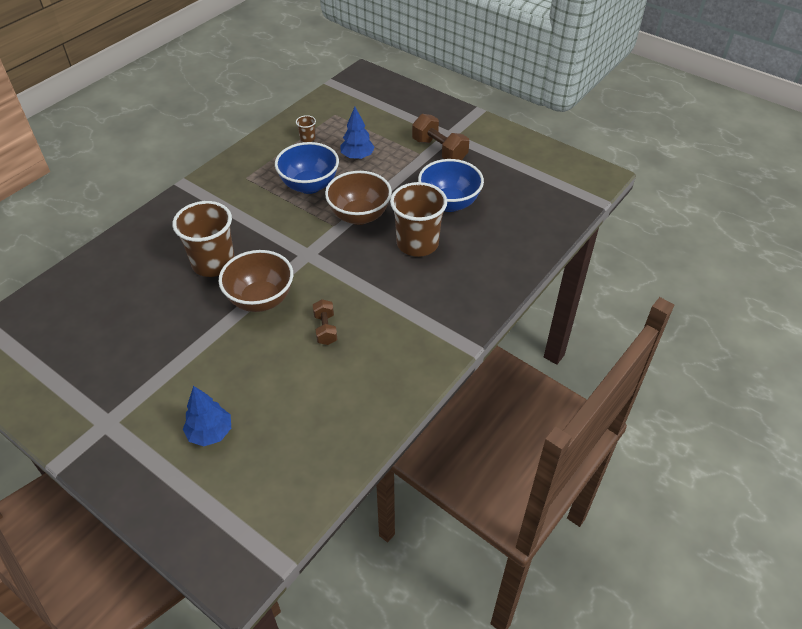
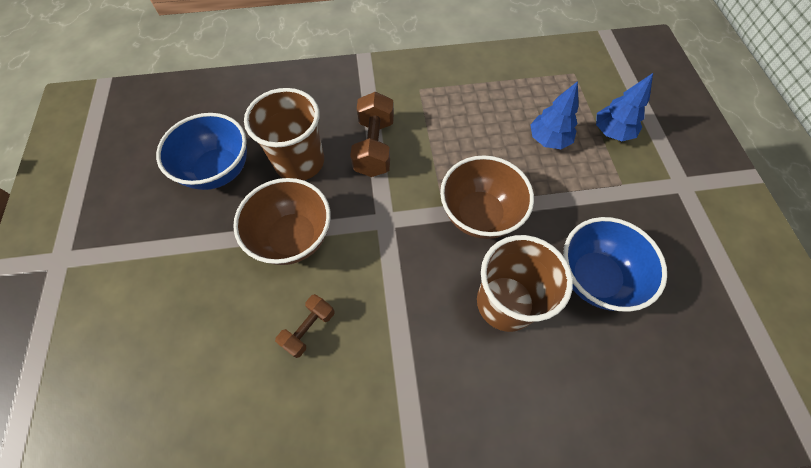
camera: 45 degrees right, 15 degrees up
blue tree [183,386,231,446] -> blue tree moved to [596,73,653,141]
blue bowl [275,142,339,194] -> blue bowl moved to [156,113,247,190]
brown cup [296,115,316,142] -> none
brown dumbbell [412,114,469,160] -> brown dumbbell moved to [350,92,394,177]

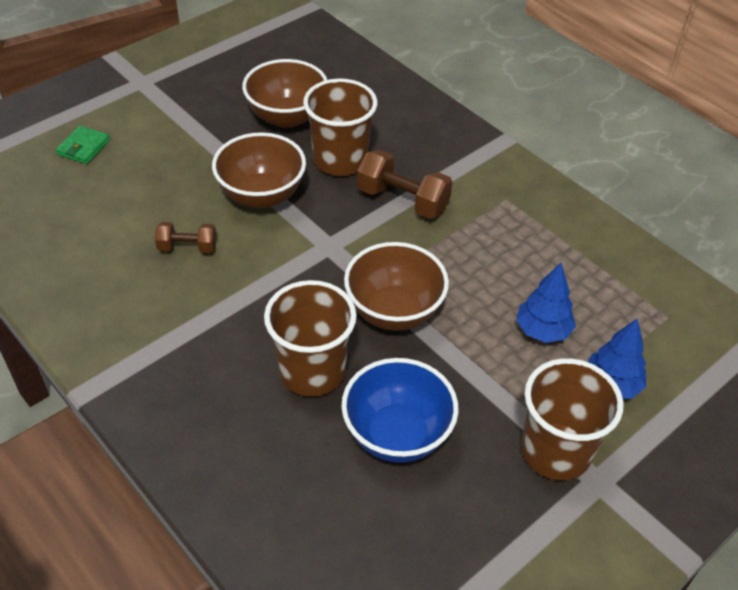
camera: 55 degrees right, 15 degrees down
blue bowl [156,113,247,190] -> brown bowl [242,59,327,128]
brown dumbbell [350,92,394,177] -> brown dumbbell turned 60 degrees clockwise [357,149,453,219]
none -> green wallet [56,125,110,164]
none -> brown cup [521,358,624,480]

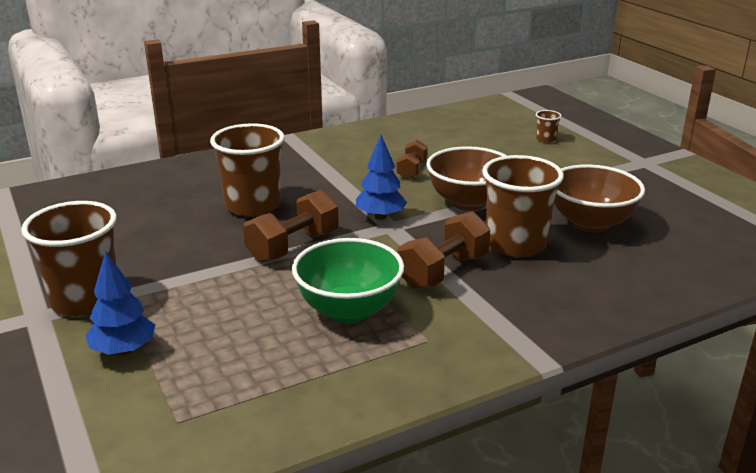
camera: 105 degrees right, 20 degrees down
green wallet [56,125,110,164] -> brown cup [536,110,561,143]
blue bowl [341,358,459,463] -> none
brown bowl [344,242,449,331] -> brown dumbbell [243,190,339,263]
blue tree [516,263,576,343] -> blue tree moved to [356,135,407,220]
none -> green bowl [292,238,404,323]

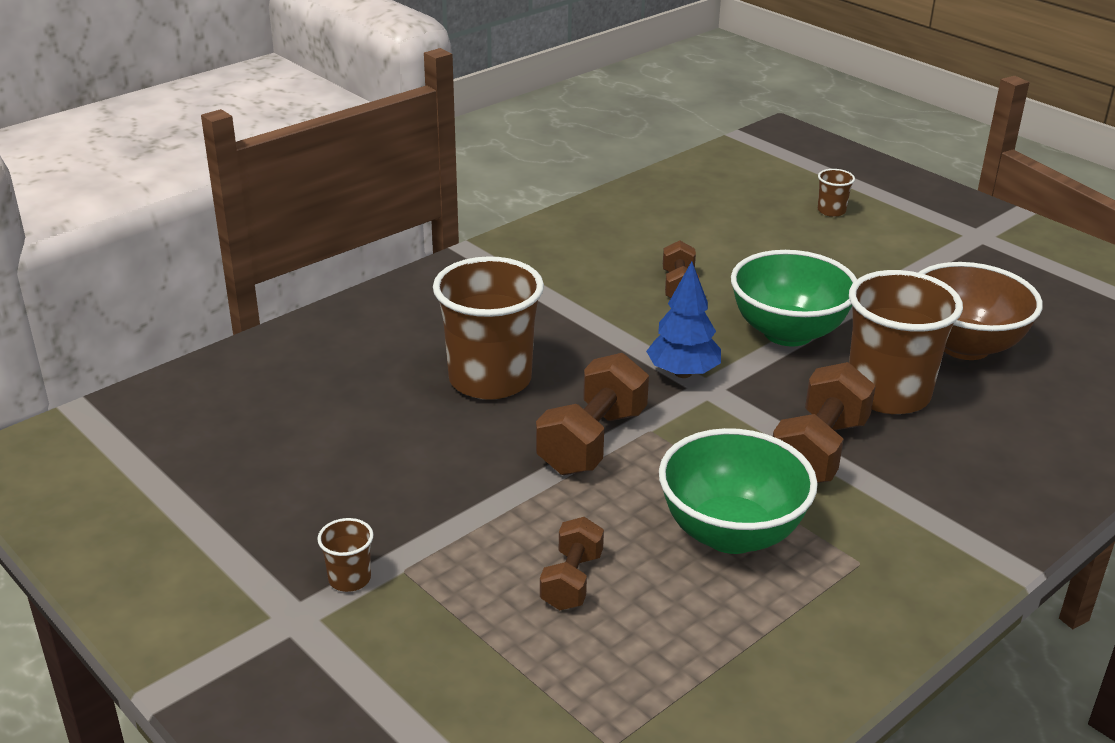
camera: 15 degrees left, 5 degrees up
brown cup [21,201,117,316] -> brown cup [317,518,374,592], size x0.42
blue tree [85,251,155,356] -> none
brown bowl [426,146,507,211] -> green bowl [731,250,857,347]
none -> brown dumbbell [540,517,604,610]

